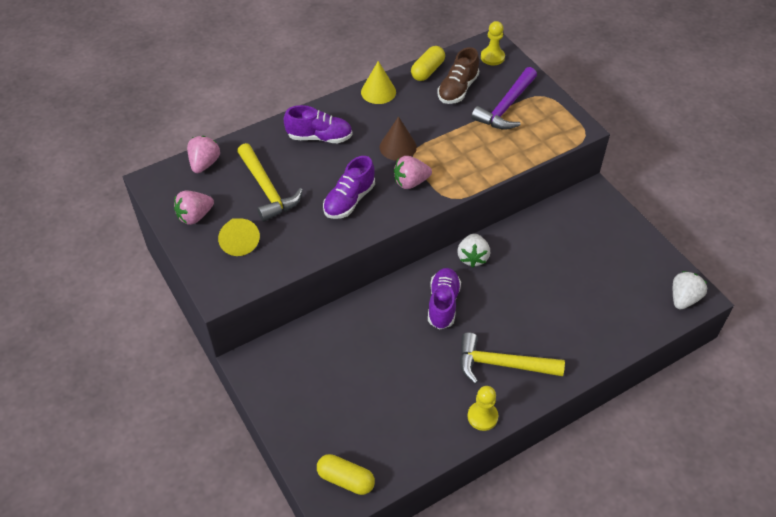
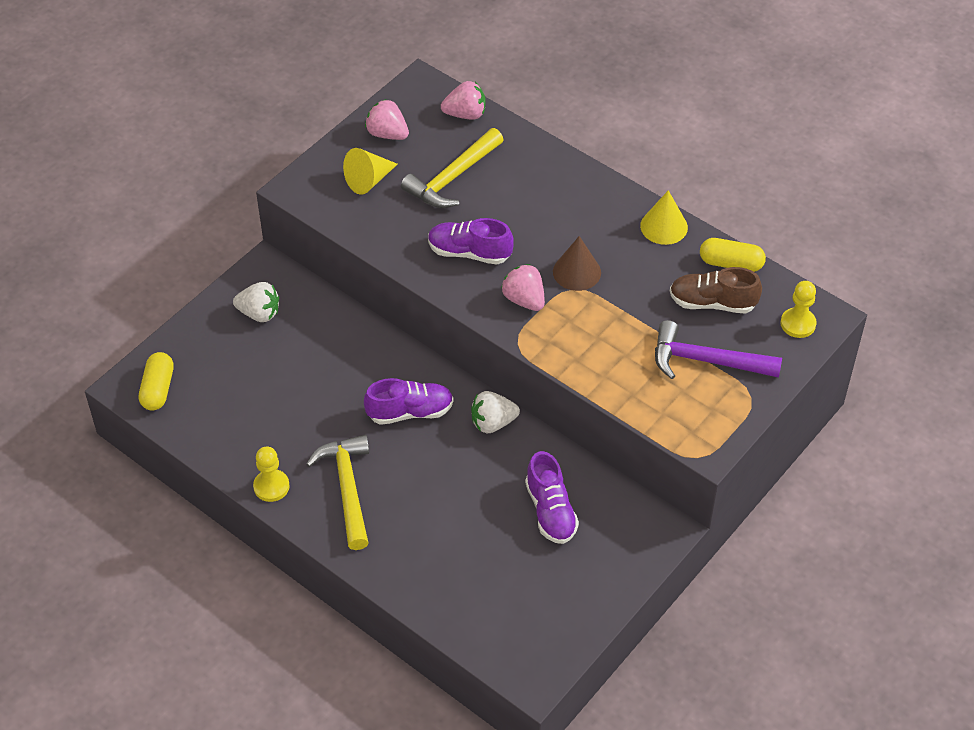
camera: 70 degrees right, 0 degrees up
purple shoe [284,105,353,143] -> purple shoe moved to [525,451,579,544]
white strawberry [673,271,707,310] -> white strawberry moved to [233,282,279,322]

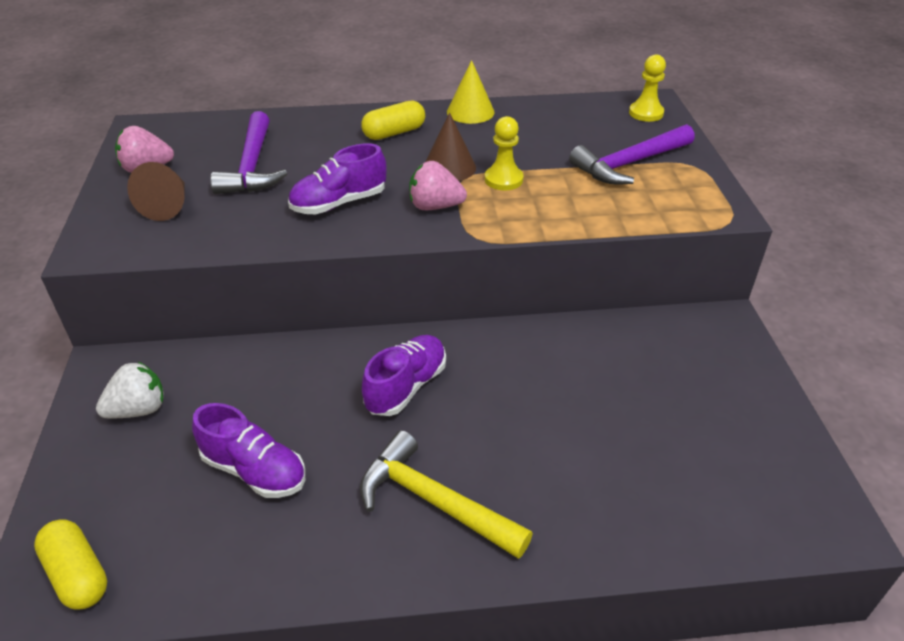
camera: 45 degrees left, 10 degrees down
yellow pawn [253,447,289,502] -> yellow pawn moved to [485,116,524,190]
yellow cone [343,148,398,195] -> brown cone [127,162,185,221]
yellow hammer [401,128,504,208] -> purple hammer [210,111,287,194]
pink strawberry [441,81,486,120] -> none
white strawberry [471,391,520,433] -> none
purple shoe [525,451,579,544] -> purple shoe moved to [192,403,305,498]
brown shoe [670,267,762,313] -> none
yellow capsule [700,238,766,272] -> yellow capsule moved to [361,100,425,140]

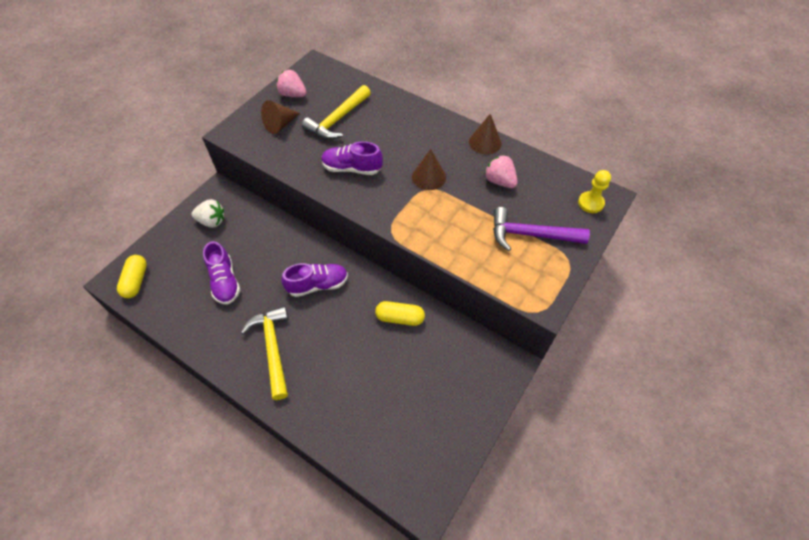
camera: 40 degrees right, 15 degrees up
purple hammer [210,111,287,194] -> yellow hammer [302,85,371,140]
yellow capsule [361,100,425,140] -> yellow capsule moved to [375,301,425,326]
pink strawberry [409,161,467,210] -> pink strawberry moved to [484,155,518,188]
yellow cone [447,60,494,124] -> brown cone [469,114,502,154]
yellow pawn [485,116,524,190] -> none

